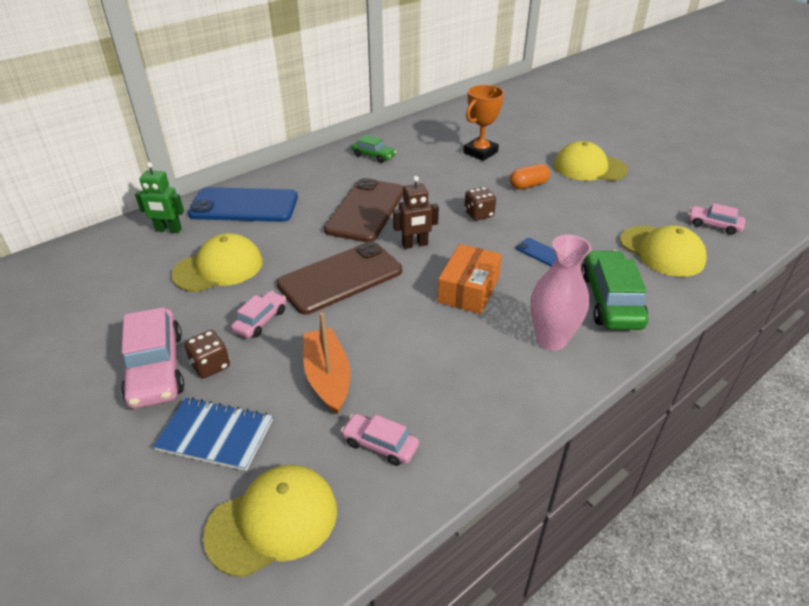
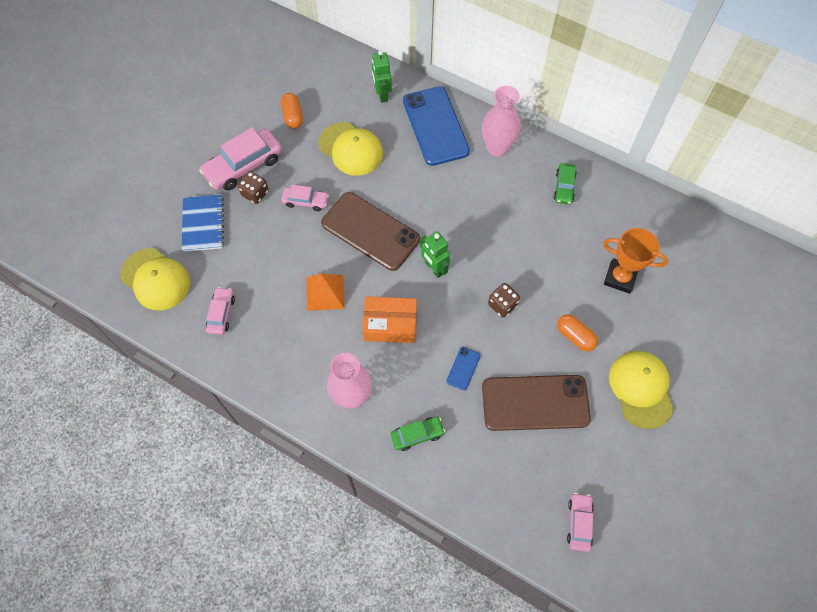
camera: 70 degrees right, 25 degrees up
orange boat [303,312,350,415] -> none
brown phone [324,178,404,242] -> brown phone moved to [482,375,591,431]
brown robot [393,176,439,249] -> green robot [420,231,450,278]
green car [581,250,648,330] -> green car [391,417,445,451], size x0.55
yellow cap [620,226,707,277] -> none
none -> orange capsule [281,93,303,129]
none -> orange pyramid [307,274,344,311]
none -> pink vase [482,86,521,157]

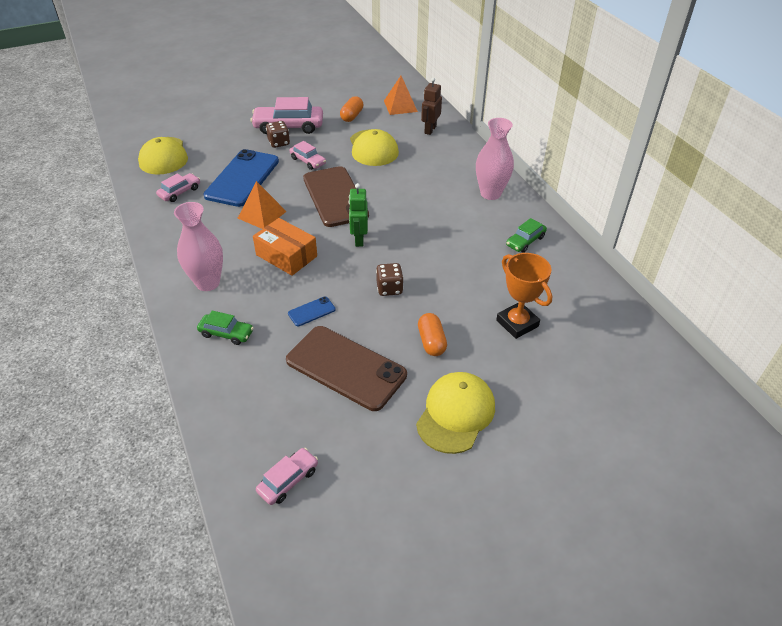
camera: 35 degrees right, 20 degrees down
blue notebook [182,194,224,252] -> none
green robot [372,50,392,103] -> brown robot [421,77,442,135]
blue phone [403,87,470,166] -> blue phone moved to [203,149,279,207]
none -> orange pyramid [384,76,418,115]

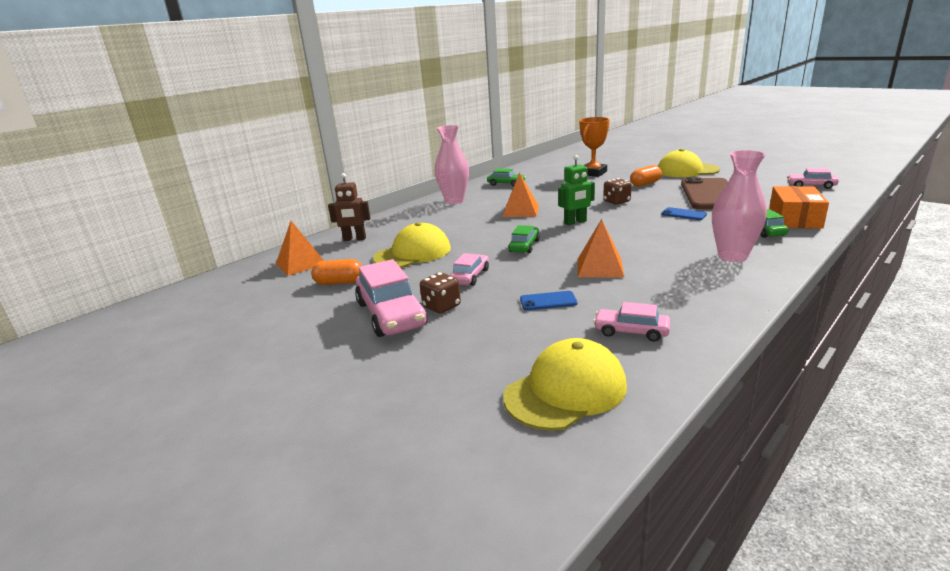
camera: 110 degrees left, 20 degrees down
blue phone [203,149,279,207] -> blue phone [520,291,577,310], size x0.42
orange box [253,218,317,276] -> orange box moved to [769,186,829,229]
brown phone [303,166,369,227] -> green car [508,225,540,253]
none -> orange pyramid [503,172,539,217]

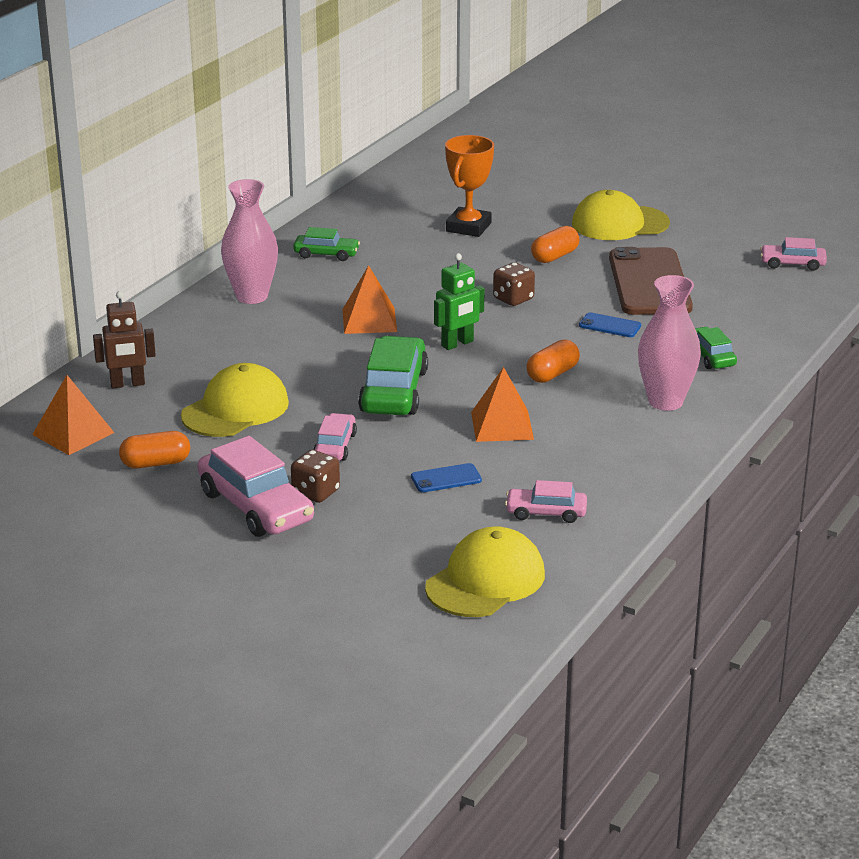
camera: 15 degrees left, 5 degrees up
green car [508,225,540,253] -> green car [358,336,428,415], size x1.81
orange box [769,186,829,229] -> none
none -> orange capsule [526,339,580,383]

